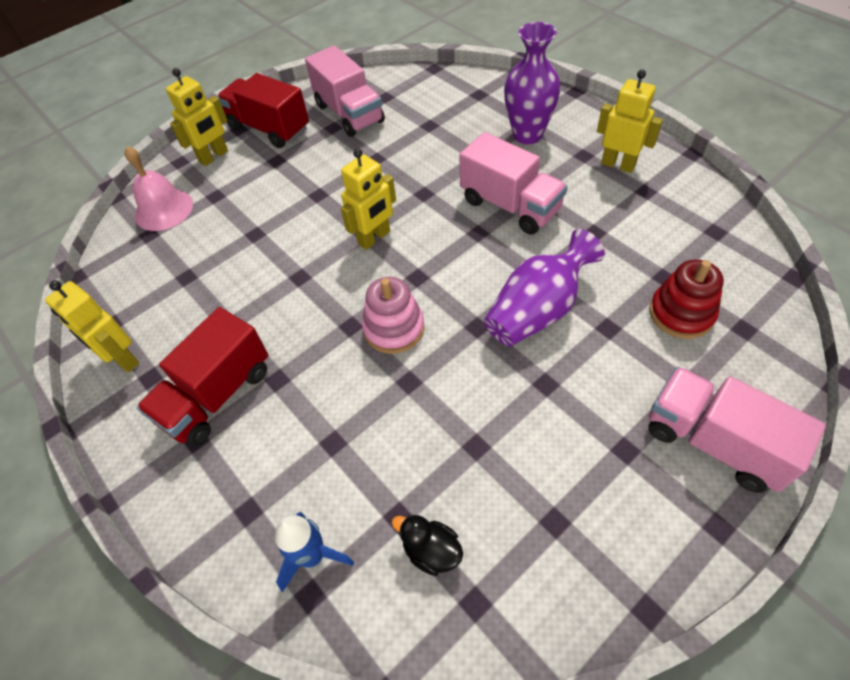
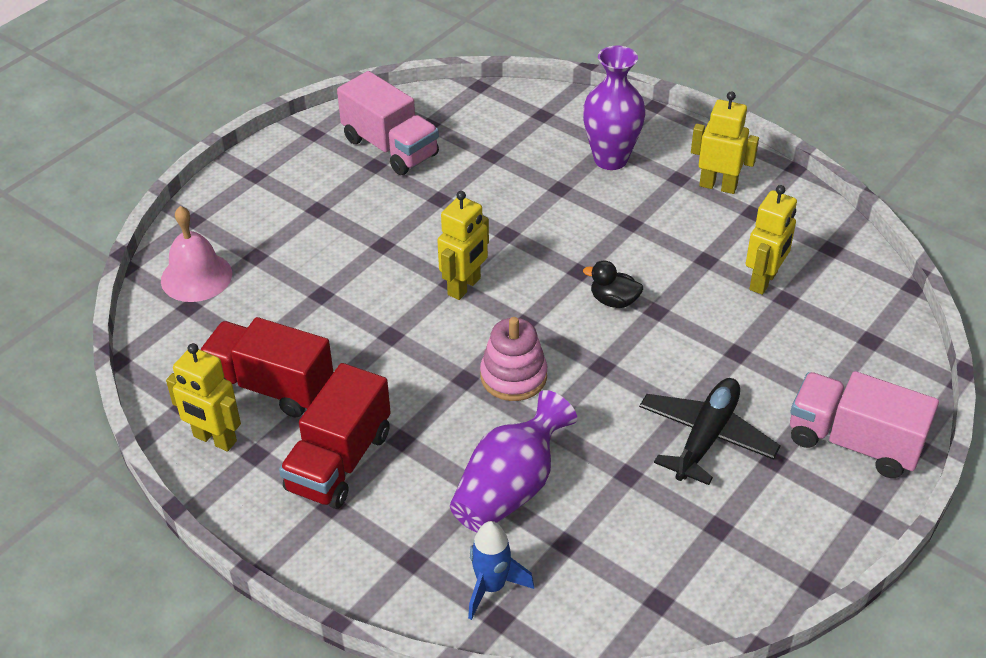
camera: 15 degrees left, 10 degrees down
yellow robot [166,68,228,166] -> yellow robot moved to [746,185,797,295]
red truck [217,73,309,148] -> red truck moved to [200,317,334,418]
black duck [392,514,463,576] -> black duck moved to [583,260,643,308]
pink truck [459,132,567,234] -> none
purple vase [484,229,605,347] -> purple vase moved to [450,390,577,532]
red stacking toy [649,259,724,339] -> none
none -> black plane [639,378,780,485]

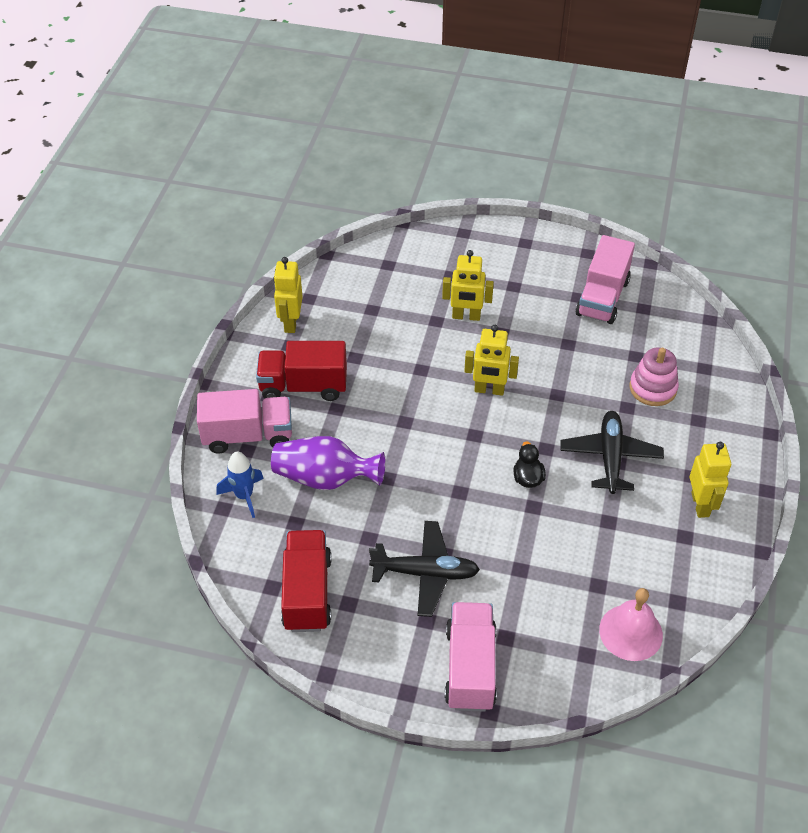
camera: 65 degrees right, 5 degrees up
pink bell [161,206,232,302] -> pink bell moved to [599,588,663,661]
red truck [200,317,334,418] -> red truck moved to [281,530,332,632]
pink stacking toy [480,317,547,401] -> pink stacking toy moved to [630,347,679,406]
purple vase [583,46,646,170] -> none
yellow robot [746,185,797,295] -> yellow robot moved to [442,250,494,321]
none -> pink truck [197,389,292,454]
none -> black plane [560,411,664,494]

